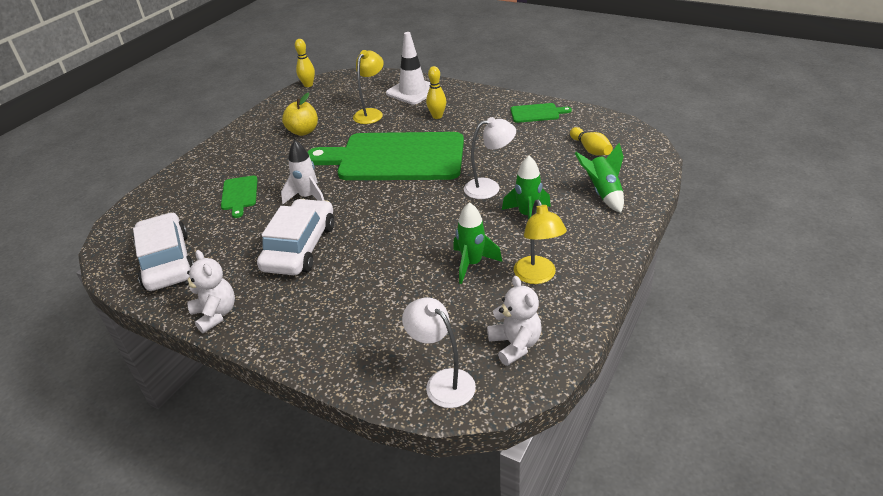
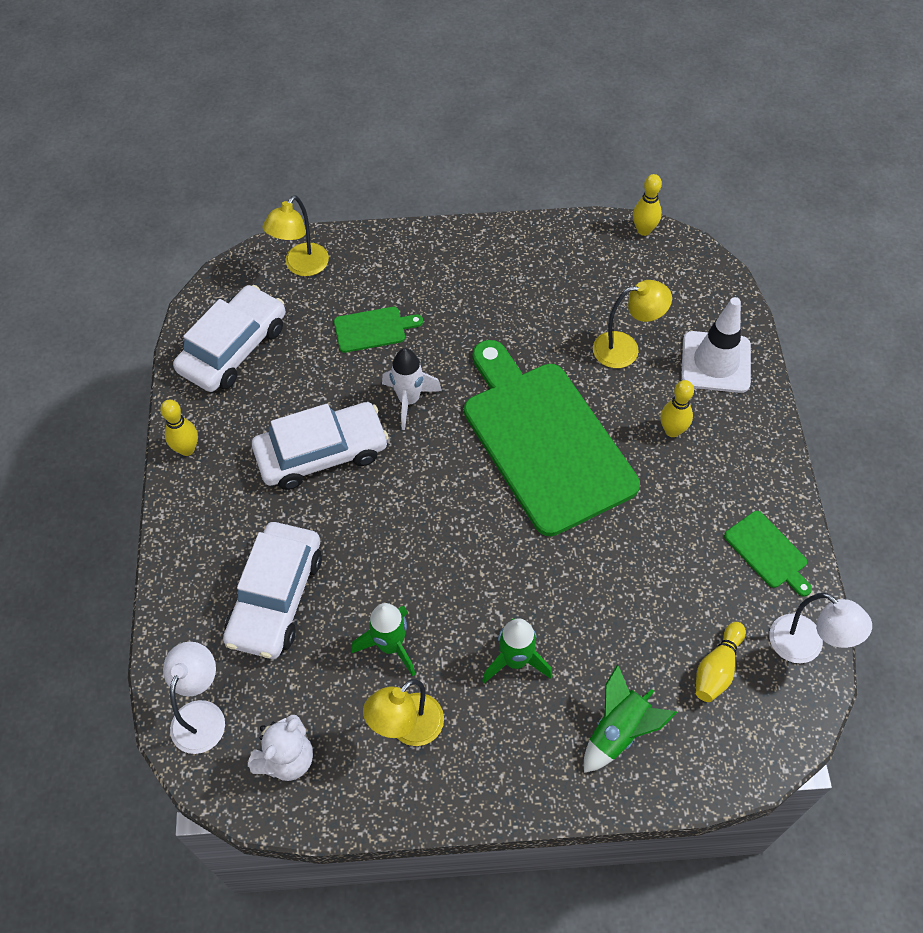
camera: 55 degrees right, 20 degrees up
white teddy bear [184,250,235,333] -> yellow bowling pin [160,400,198,456]
green cutting board [221,175,257,218] -> green cutting board turned 150 degrees counterclockwise [334,307,423,353]
yellow apple [282,92,318,136] -> none
white lamp [464,117,516,199] -> white lamp moved to [769,593,872,663]
none -> white car [223,522,322,659]
none -> yellow lamp [263,195,329,276]

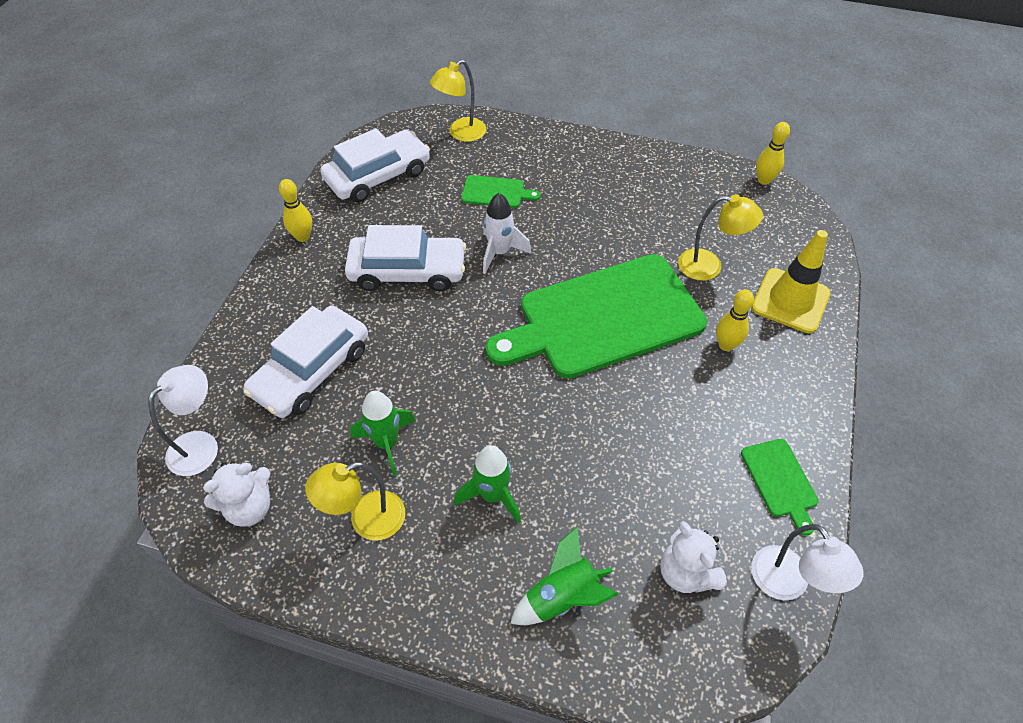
camera: 20 degrees right, 5 degrees down
green cutting board [464,340,640,537] -> green cutting board turned 105 degrees counterclockwise [486,254,707,379]
white traffic cone [681,297,751,393] -> yellow traffic cone [752,230,831,333]
yellow bowling pin [696,622,746,702] -> white teddy bear [660,522,727,593]

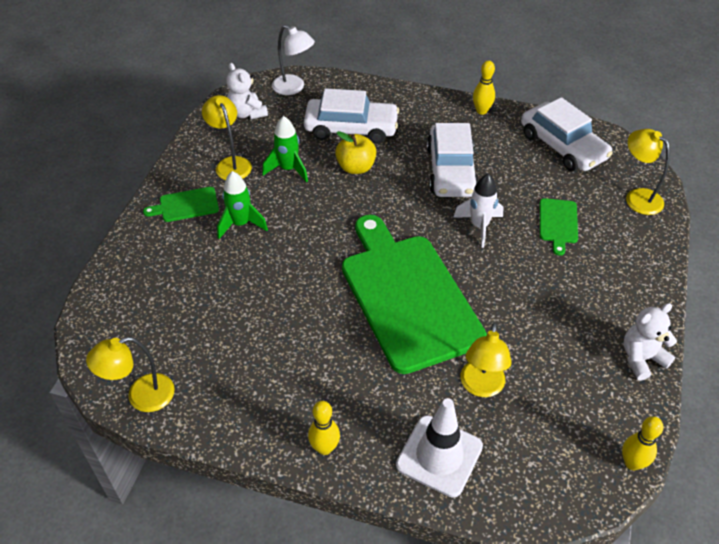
camera: 90 degrees right, 5 degrees down
white car [243,306,368,418] -> white car turned 150 degrees clockwise [304,88,399,144]
green rocket [510,526,619,625] -> none
white teddy bear [660,522,727,593] -> white teddy bear moved to [623,303,677,381]
yellow bowling pin [716,290,754,351] -> yellow bowling pin moved to [308,401,340,455]
green cutting board [741,439,819,536] -> green cutting board moved to [143,187,219,222]
white lamp [751,524,863,600] -> yellow lamp [86,337,175,412]
yellow traffic cone [752,230,831,333] -> white traffic cone [396,398,483,498]
none -> yellow apple [335,131,377,174]

